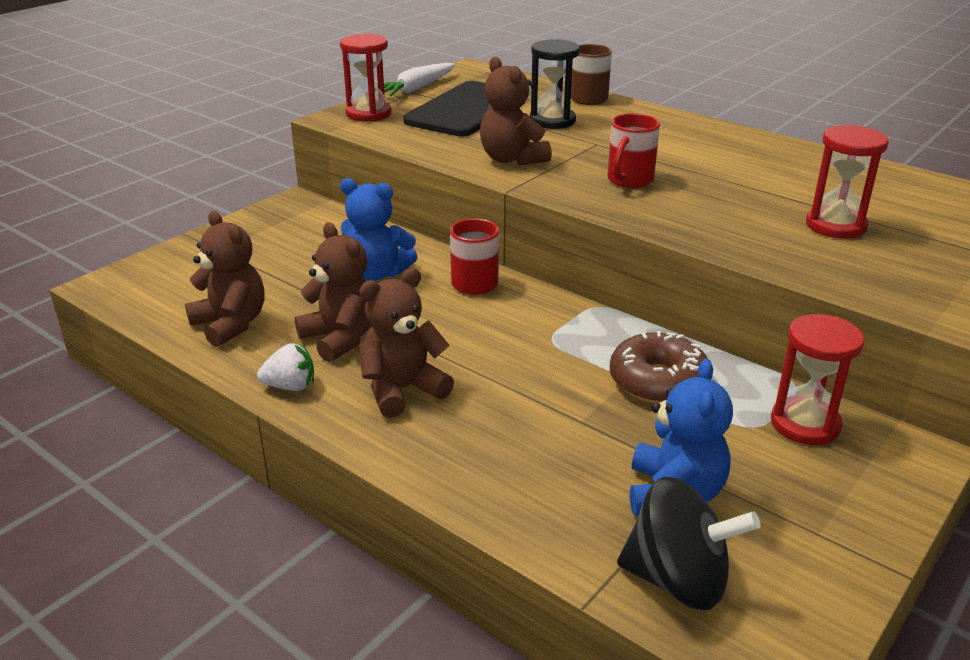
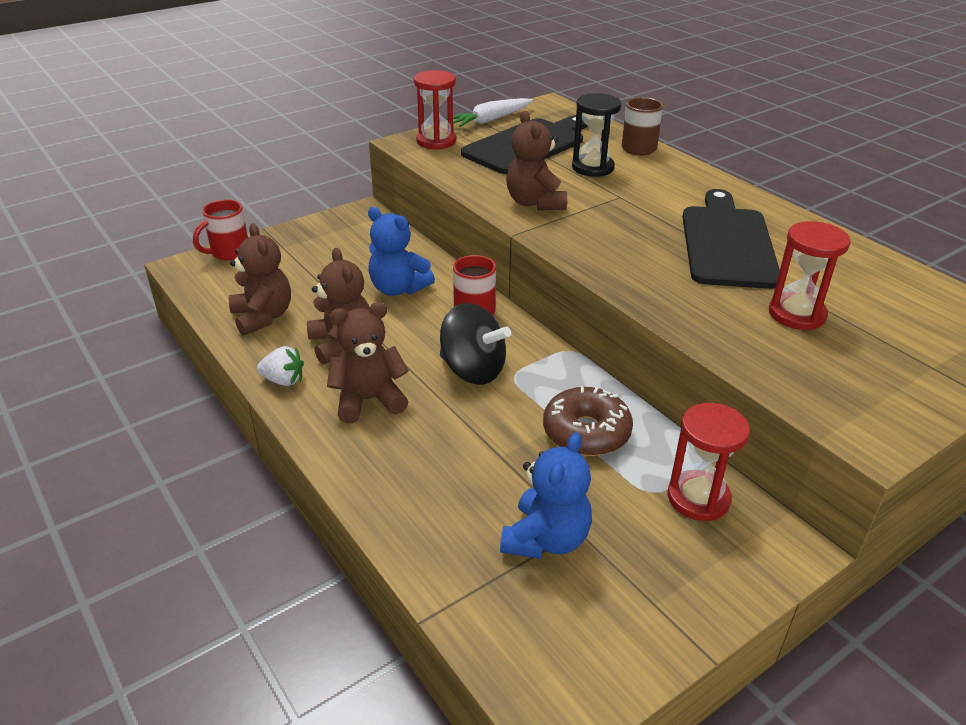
camera: 15 degrees right, 5 degrees up
red mug [608,113,660,188] -> red mug moved to [193,200,248,260]
black spinning top [617,477,761,610] -> black spinning top moved to [440,303,511,385]
none -> black cutting board [682,189,780,289]

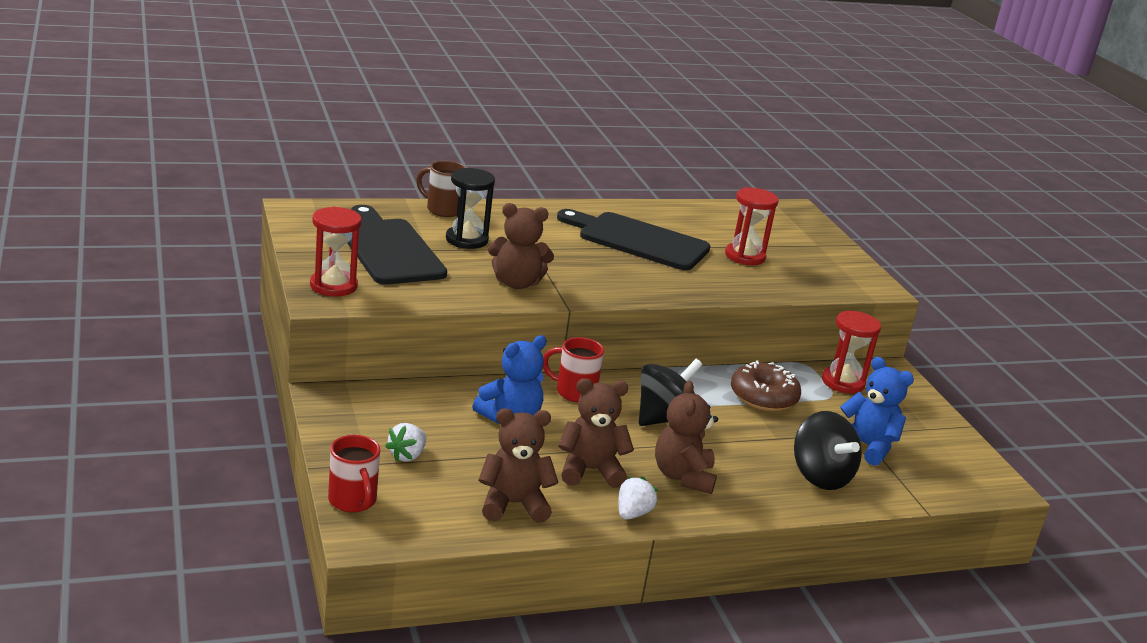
camera: 75 degrees left, 10 degrees down
white carrot [446,98,533,127] -> none
none -> white strawberry [385,423,427,462]
none -> black spinning top [794,411,862,490]

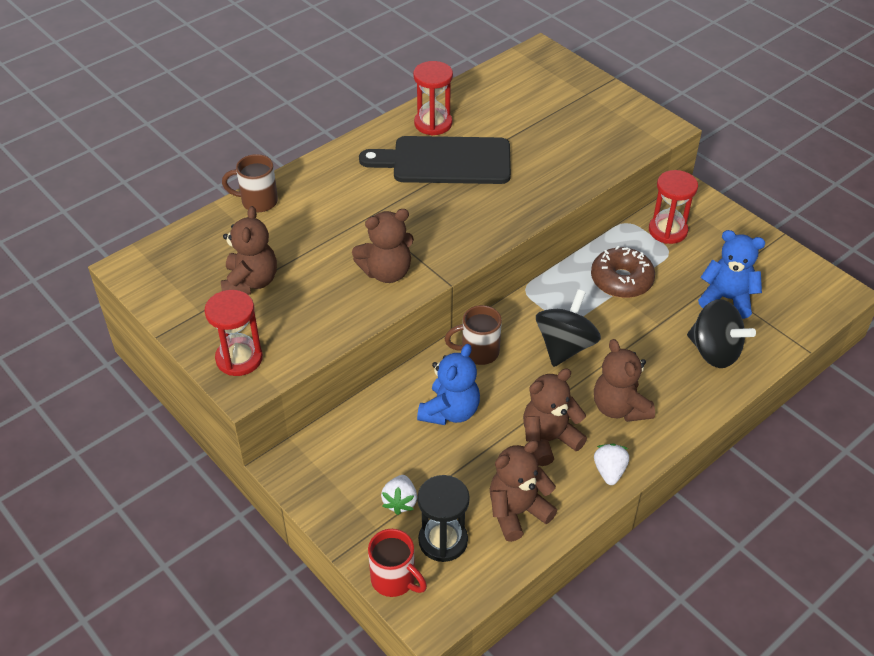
camera: 20 degrees left, 20 degrees up
black cutting board [347,205,447,285] -> brown teddy bear [221,206,277,295]
black hourglass [446,168,495,249] -> black hourglass moved to [417,475,470,562]
red mug [543,337,604,402] -> brown mug [445,305,502,365]
red hourglass [725,187,779,265] -> red hourglass moved to [413,61,453,135]

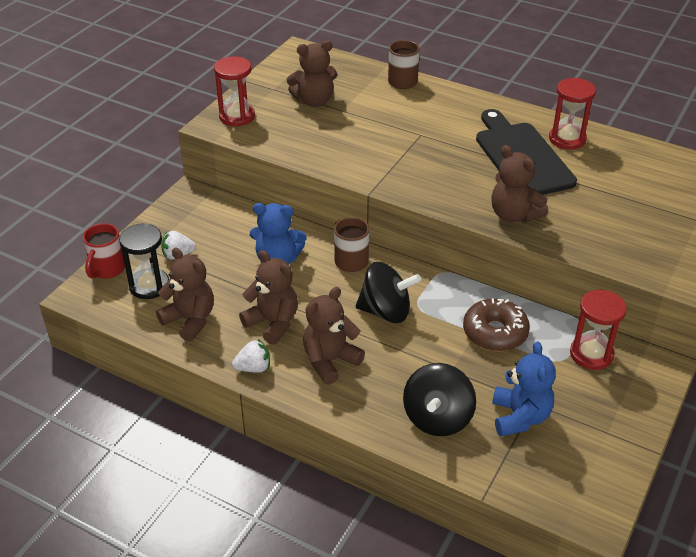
camera: 70 degrees right, 5 degrees down
brown teddy bear [352,209,414,283] -> brown teddy bear moved to [491,145,548,223]

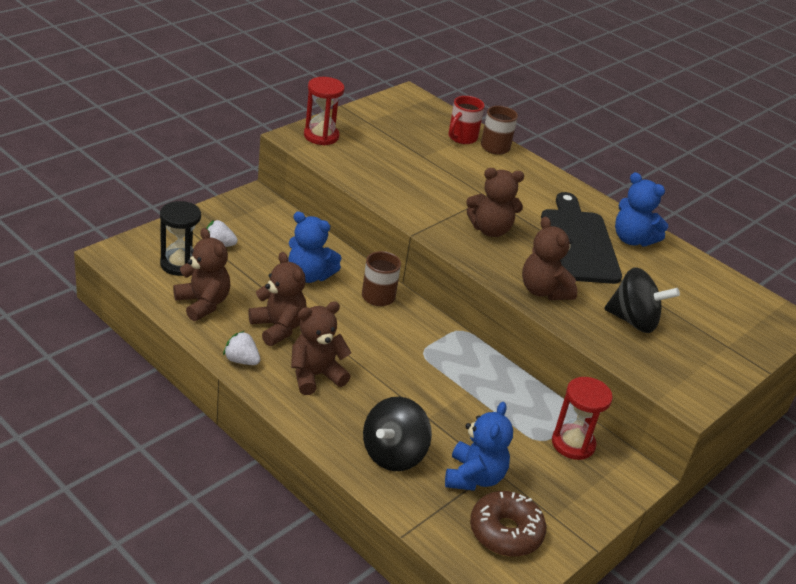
camera: 10 degrees right, 5 degrees down
red mug [83,223,125,279] -> red mug moved to [448,96,484,144]
white strawberry [232,339,270,373] -> white strawberry turned 150 degrees counterclockwise [223,331,260,365]
brown teddy bear [287,41,337,107] -> brown teddy bear moved to [466,168,524,237]
black spinning top [356,262,421,323] -> black spinning top moved to [604,267,680,333]
brown donut [463,298,530,351] -> brown donut moved to [470,491,546,557]
red hourglass [549,78,596,150] -> blue teddy bear [615,172,668,246]

